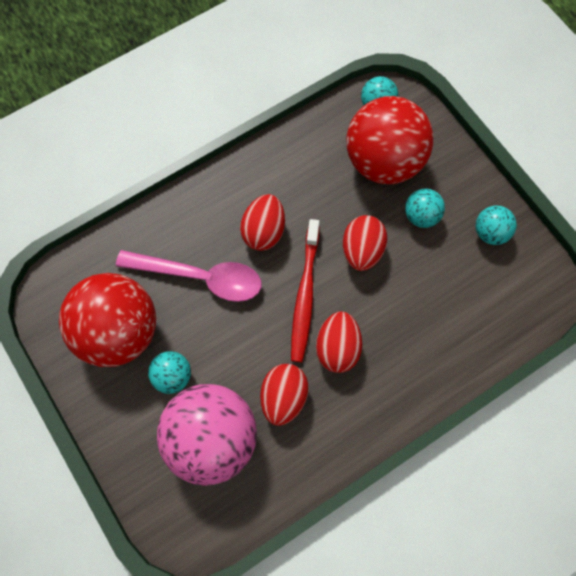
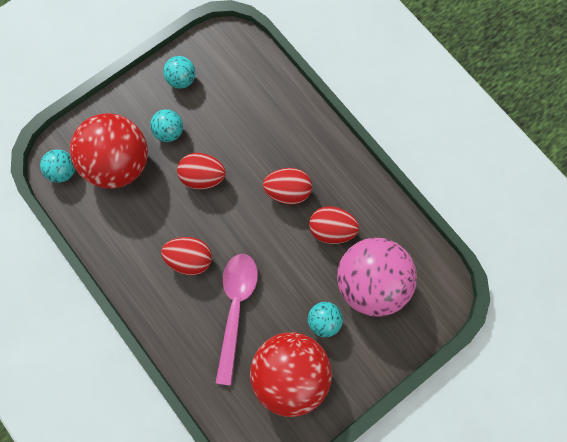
camera: 95 degrees left, 5 degrees up
red toothbrush [291,219,320,362] -> none

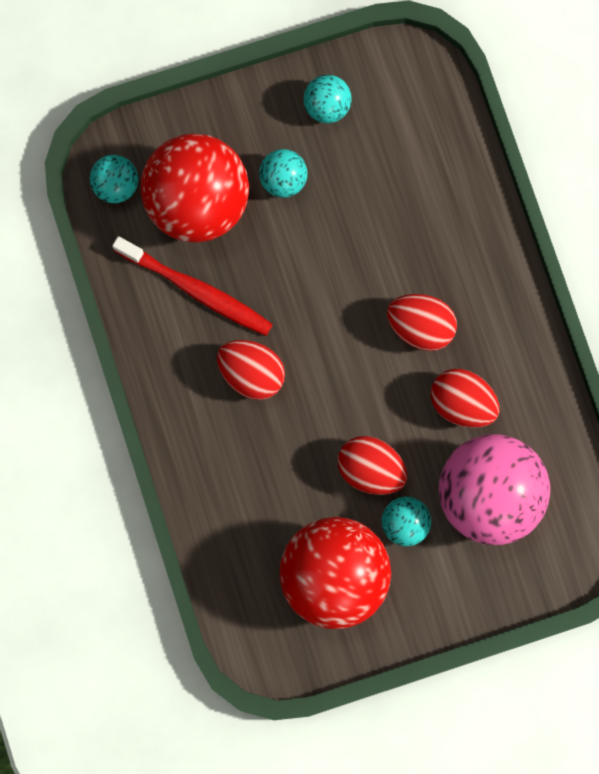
camera: 20 degrees right, 5 degrees up
red egg [177,153,226,189] -> red egg moved to [338,436,407,495]
pink spoon [216,254,258,385] -> none
none -> red toothbrush [112,236,273,336]

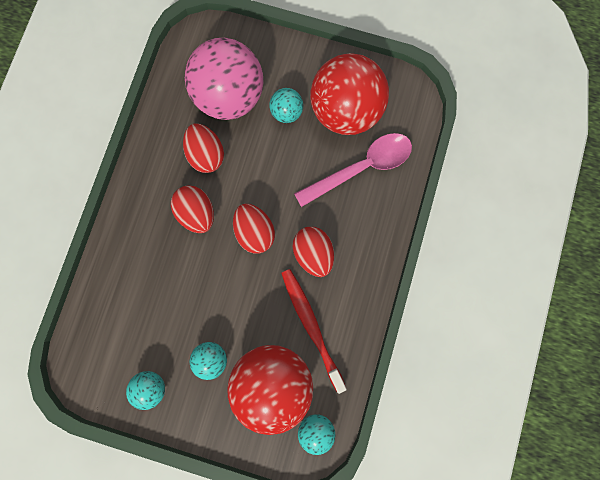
camera: 145 degrees left, 0 degrees up
red egg [338,436,407,495] -> red egg moved to [233,204,275,254]
none -> pink spoon [294,133,412,207]

